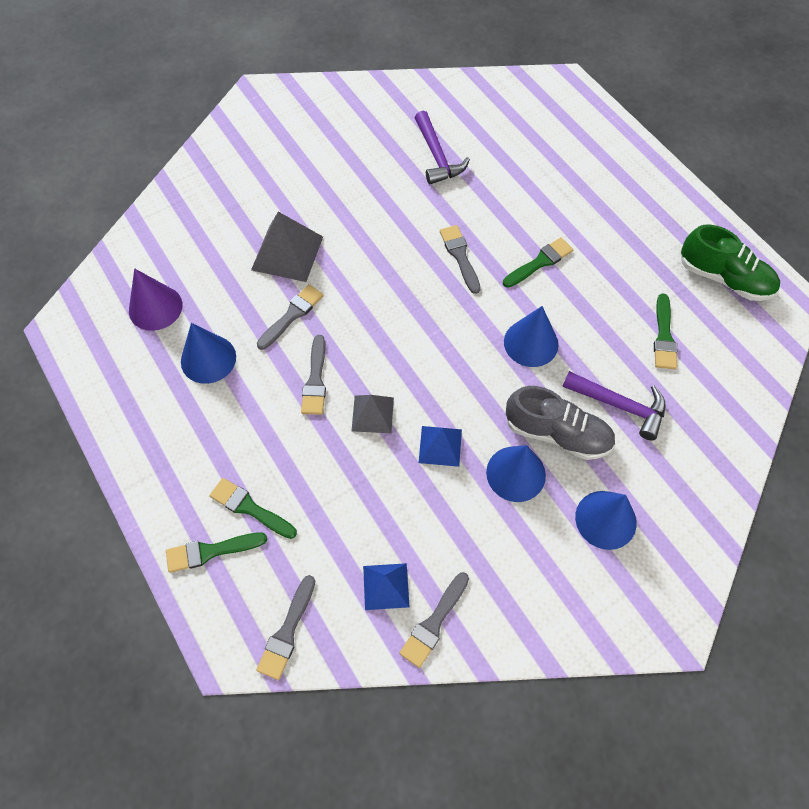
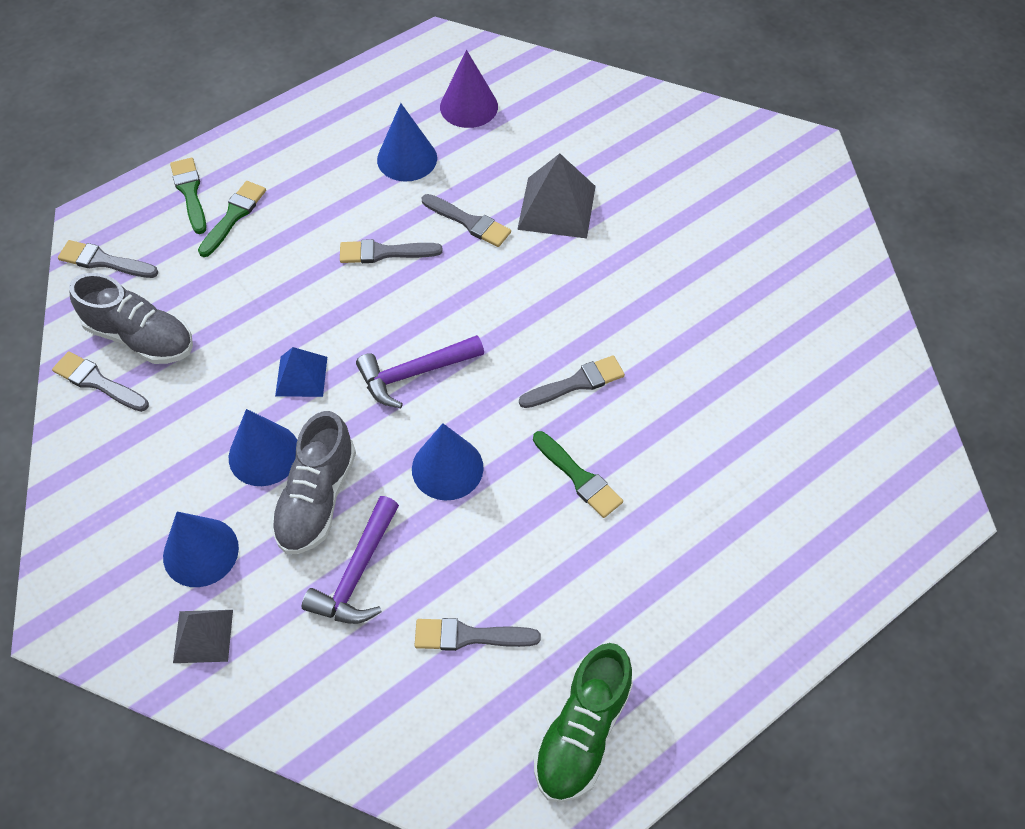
camera: 85 degrees right, 5 degrees down
grey pyramid [351,395,394,433] -> grey pyramid moved to [173,610,233,663]
blue pyramid [363,563,410,610] -> grey shoe [69,273,193,364]
purple hammer [415,111,470,184] -> purple hammer moved to [356,335,484,408]
green brush [654,294,677,369] -> grey brush [415,618,541,651]

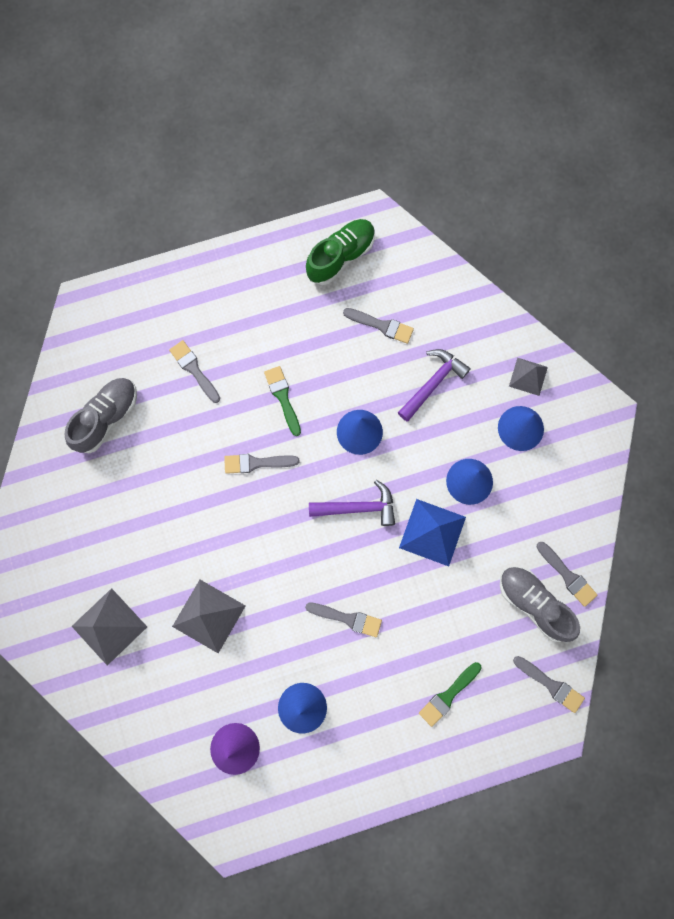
camera: 160 degrees left, 20 degrees up
green brush [170,158,206,234] -> none
grey shoe [271,411,356,554] -> grey shoe moved to [65,378,137,453]
blue pyramid [275,347,327,397] -> blue pyramid [399,499,466,566], size x1.61
grey brush [422,194,511,247] -> grey brush moved to [169,340,220,403]
none -> grey pyramid [72,588,147,666]

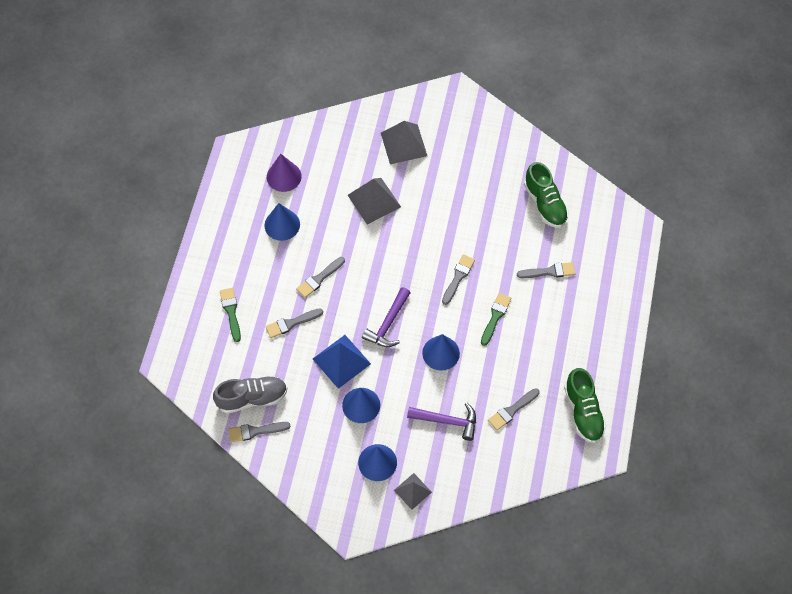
camera: 120 degrees right, 15 degrees down
grey shoe [65,378,137,453] -> green shoe [524,162,569,228]
green brush [264,366,301,436] -> green brush turned 75 degrees counterclockwise [481,293,511,346]
purple hammer [398,349,471,422] -> purple hammer turned 60 degrees counterclockwise [407,403,476,441]
grey brush [513,656,585,713] -> grey brush moved to [265,308,323,338]

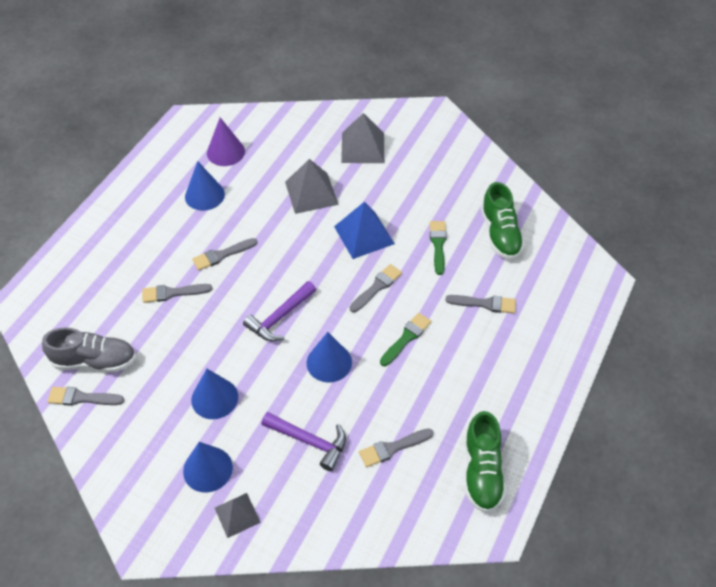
camera: 15 degrees right, 10 degrees down
green brush [220,288,241,342] -> green brush moved to [430,221,447,275]
blue pyramid [313,335,371,389] -> blue pyramid moved to [334,201,395,259]

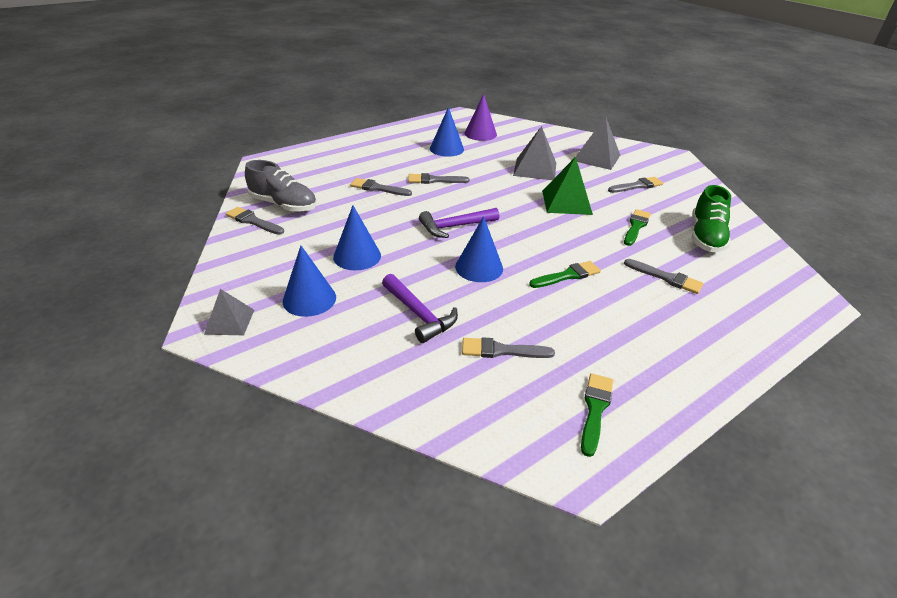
camera: 25 degrees right, 15 degrees down
grey pyramid [215,493,261,538] -> grey pyramid moved to [204,289,254,335]
blue pyramid [334,201,395,259] -> green pyramid [542,157,593,215]
grey brush [350,264,402,312] -> grey brush moved to [608,177,663,193]
green shoe [465,411,506,513] -> green brush [581,373,613,457]

